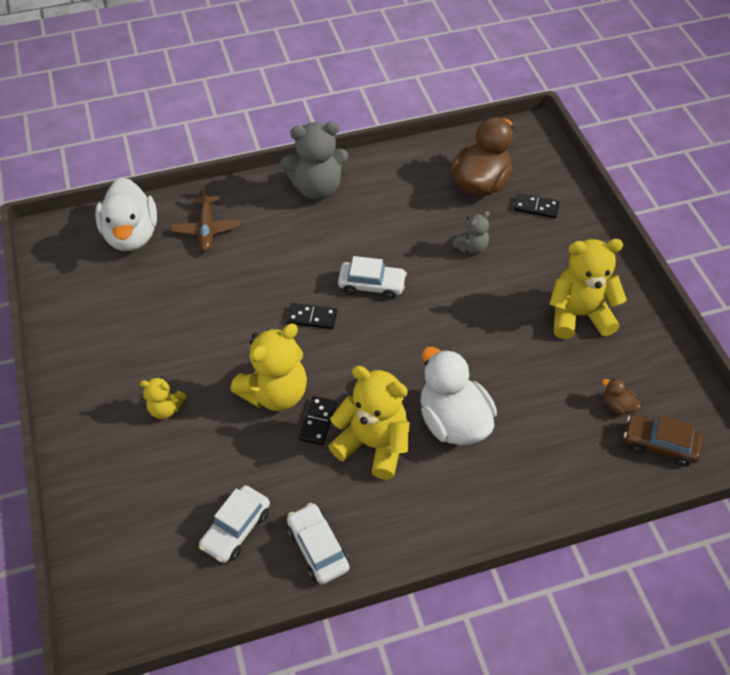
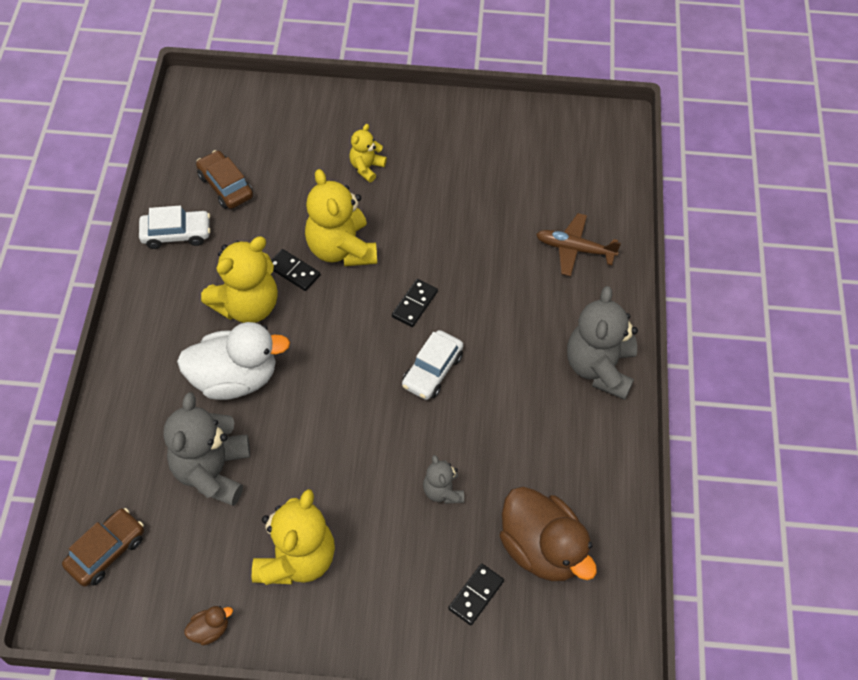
camera: 110 degrees right, 5 degrees up
white duck [95,177,157,251] -> none
white car [199,485,270,563] -> brown car [196,150,253,209]
brown duck [602,378,641,415] -> brown duck moved to [184,606,233,645]
none -> grey teddy bear [163,392,250,506]

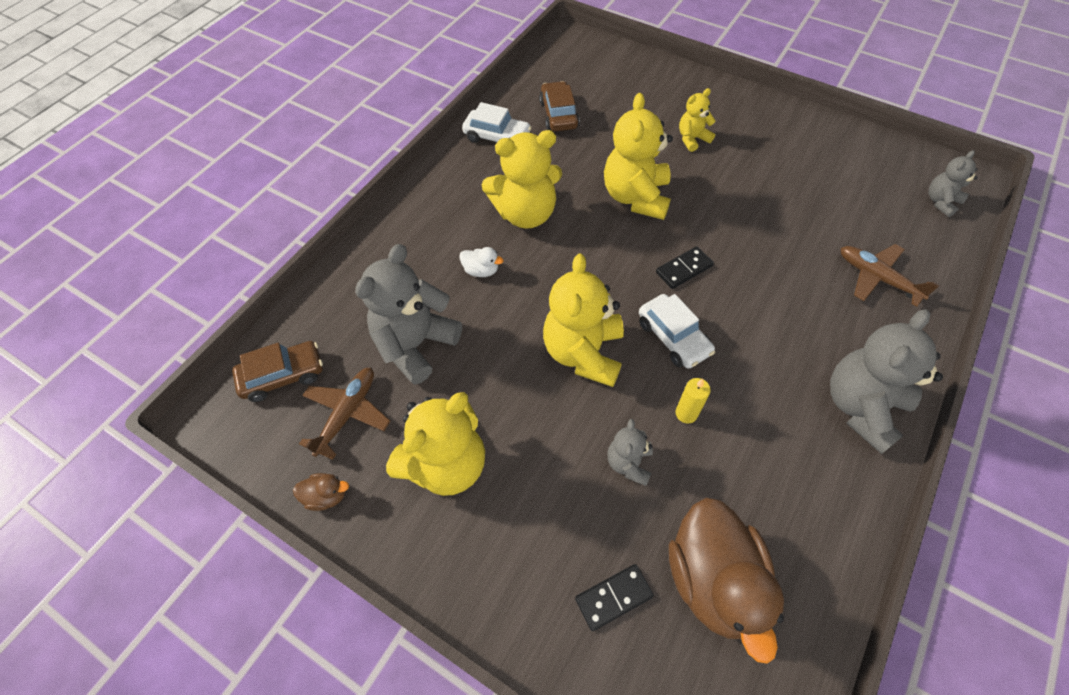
camera: 30 degrees right, 0 degrees up
white duck [177,322,290,400] -> white duck [459,247,504,277], size x0.42
black domino [271,249,320,291] -> none
white car [402,330,463,400] -> white car turned 90 degrees counterclockwise [639,294,715,368]
none -> brown plane [299,368,390,460]
none -> yellow teddy bear [543,254,624,387]
none -> yellow candle [676,378,711,423]
none -> grey teddy bear [928,150,978,217]

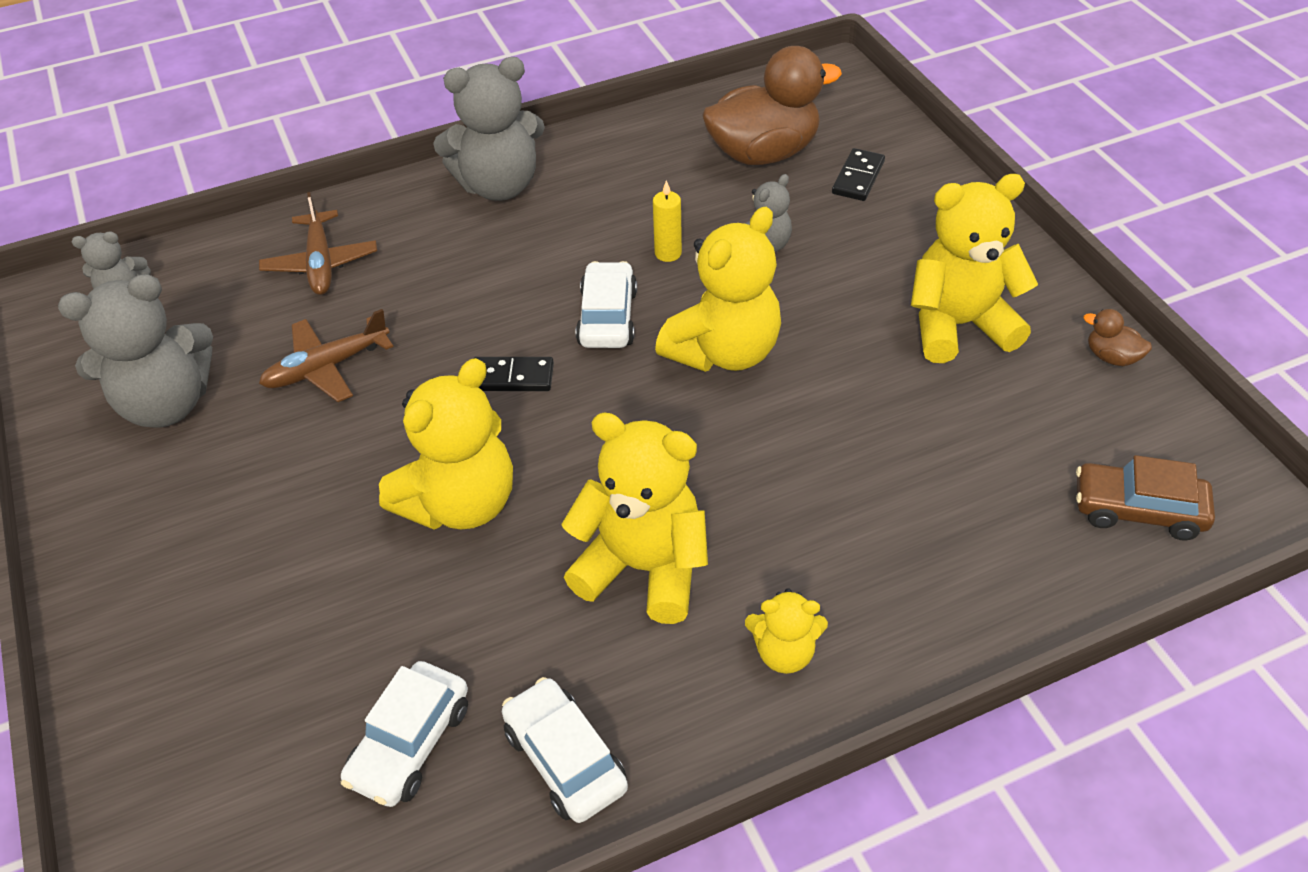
camera: 145 degrees left, 10 degrees down
brown plane [299,368,390,460] -> brown plane moved to [259,309,394,402]
grey teddy bear [355,244,462,385] -> grey teddy bear moved to [58,274,213,428]
white duck [459,247,504,277] -> none
brown car [539,81,580,131] -> white car [341,661,468,807]
black domino [575,564,654,631] -> black domino turned 75 degrees counterclockwise [832,148,885,201]
brown duck [669,498,784,664] -> brown duck turned 45 degrees clockwise [702,46,842,165]
yellow teddy bear [679,88,716,152] -> yellow teddy bear moved to [745,588,828,674]

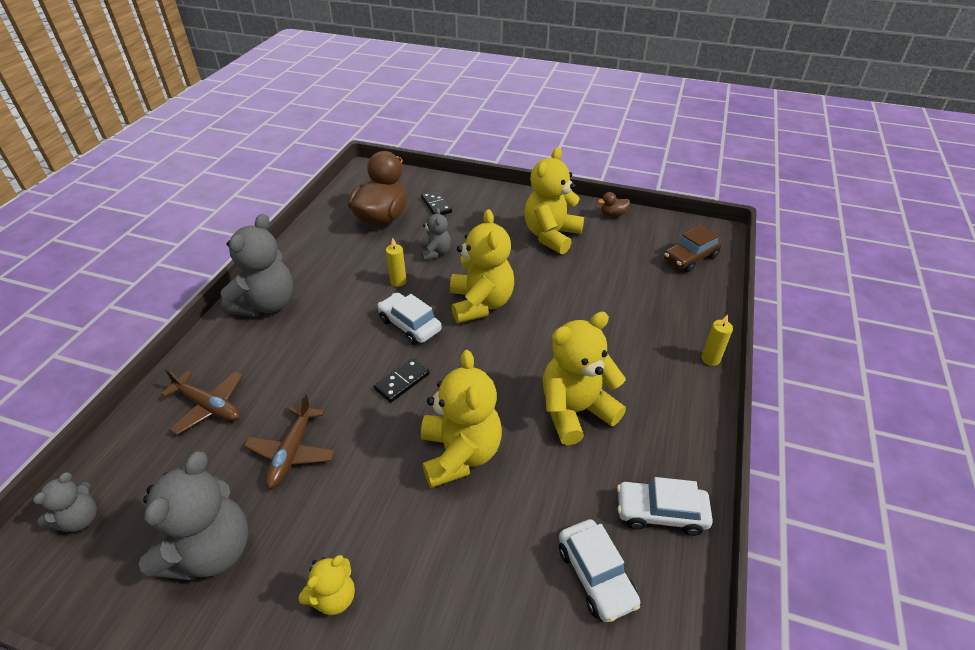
camera: 50 degrees left, 5 degrees down
yellow teddy bear [745,588,828,674] -> yellow teddy bear moved to [299,555,355,615]
none -> yellow candle [702,314,733,366]

